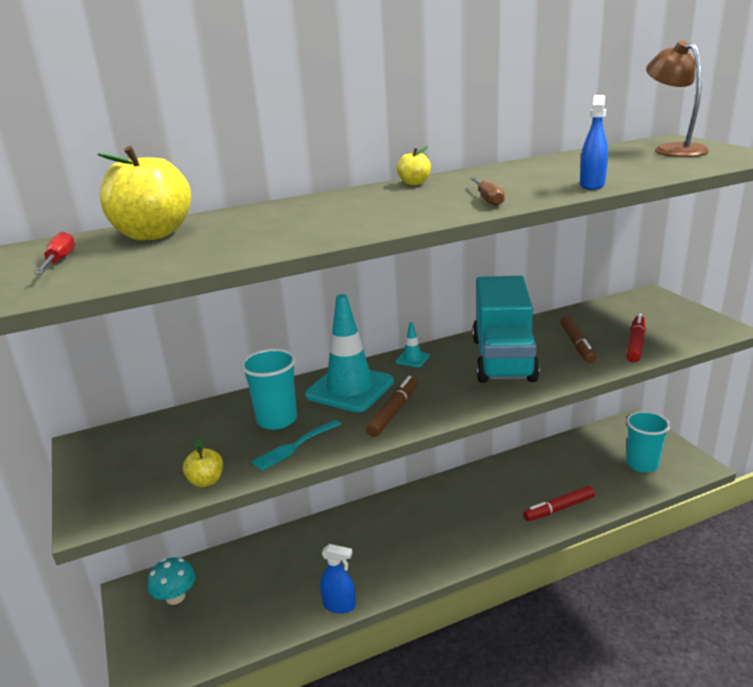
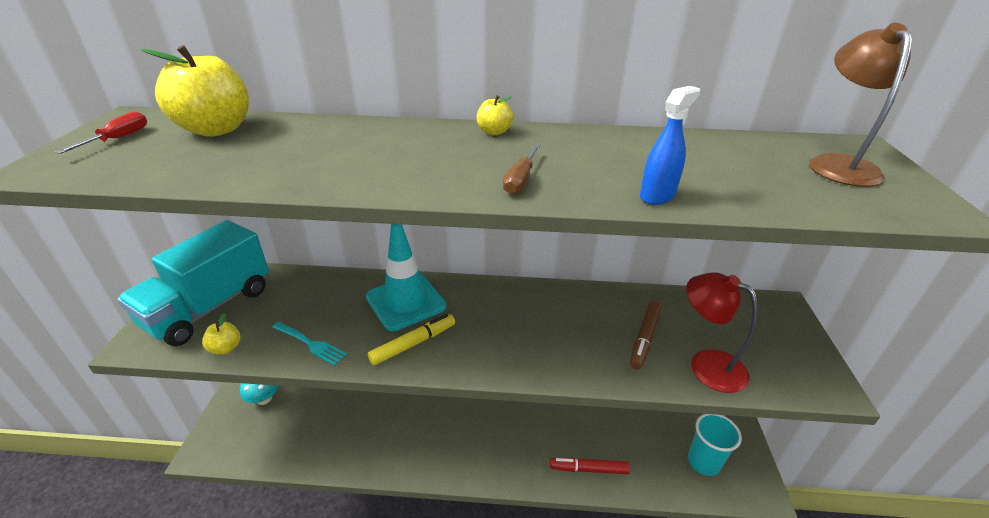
camera: 25 degrees right, 10 degrees up
turquoise cup [241,349,297,430] -> none
turquoise fork [251,420,341,471] -> turquoise fork turned 135 degrees counterclockwise [272,322,347,366]
blue spray bottle [320,544,356,614] -> none
brown marker [366,376,418,437] -> yellow marker [368,314,455,365]
turquoise traffic cone [395,322,430,367] -> none
turquoise truck [472,276,540,383] -> turquoise truck moved to [117,220,269,346]
red marker [626,314,646,363] -> red lamp [686,272,758,393]

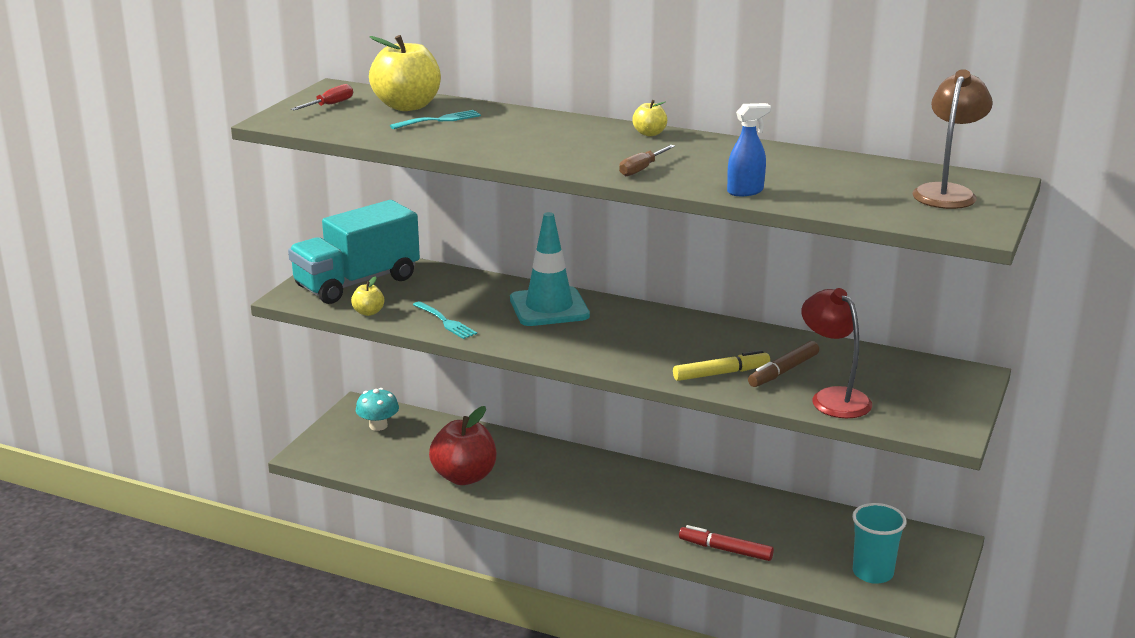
camera: 20 degrees right, 10 degrees down
yellow marker [368,314,455,365] -> yellow marker moved to [673,350,770,381]
none -> turquoise fork [390,110,481,129]
none -> red apple [429,406,496,485]

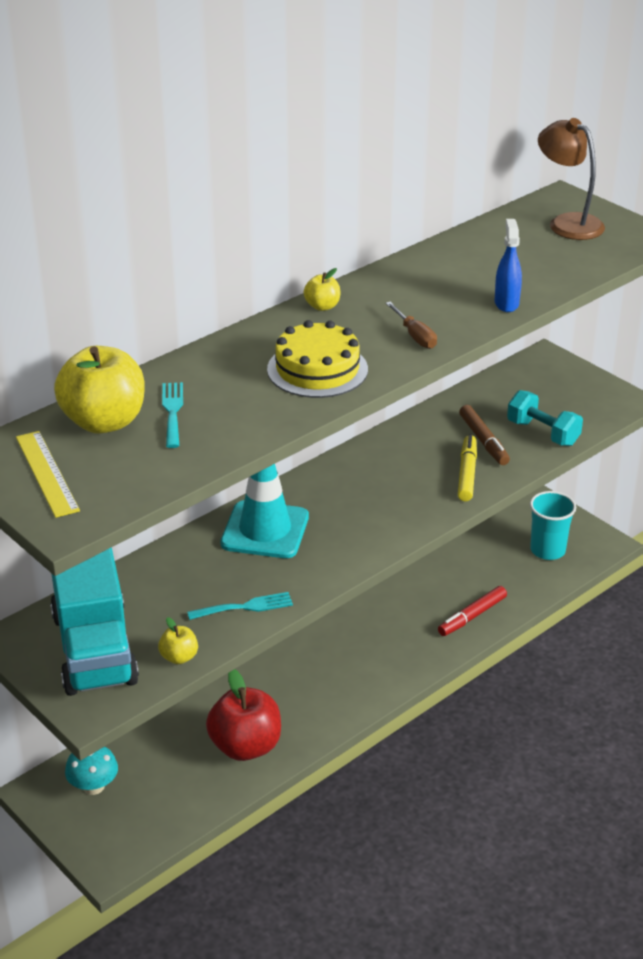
camera: 65 degrees left, 10 degrees up
red screwdriver [291,84,353,110] -> yellow ruler [16,431,80,518]
red lamp [801,288,872,418] -> turquoise dumbbell [507,390,583,446]
none -> yellow cake [267,320,368,398]

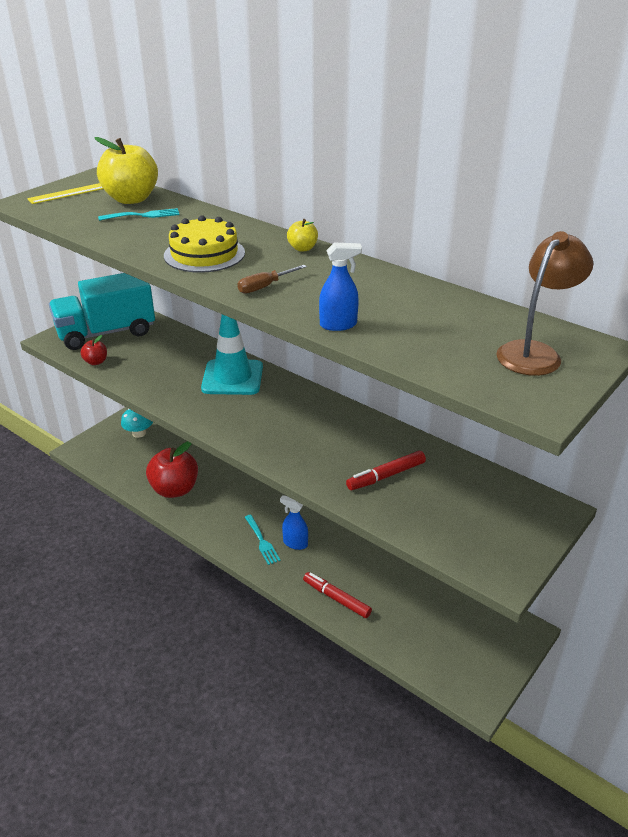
camera: 80 degrees right, 0 degrees up
yellow apple [158,617,198,664] -> red apple [81,335,107,365]
turquoise fork [187,592,293,620] -> turquoise fork moved to [245,515,280,565]
yellow marker [458,435,477,501] -> none
brown marker [459,405,510,465] -> red marker [346,451,426,490]
turquoise dumbbell [507,390,583,446] -> none
turquoise cup [530,491,576,560] -> none
none -> blue spray bottle [280,495,308,550]

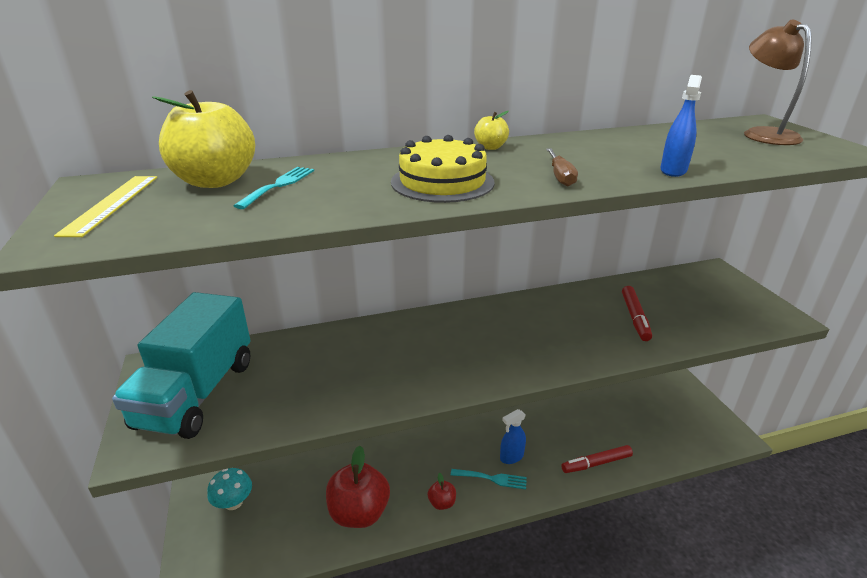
camera: 55 degrees left, 5 degrees down
red apple [81,335,107,365] -> red apple moved to [428,473,456,510]
turquoise traffic cone [201,314,263,395] -> none

